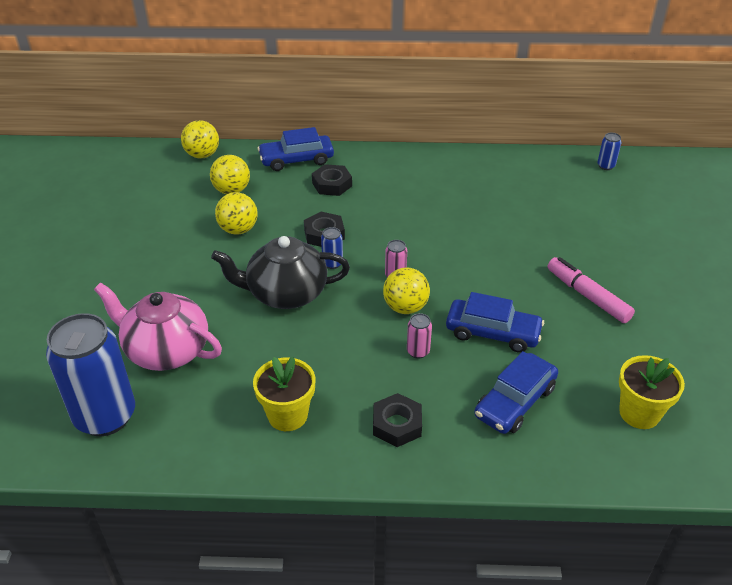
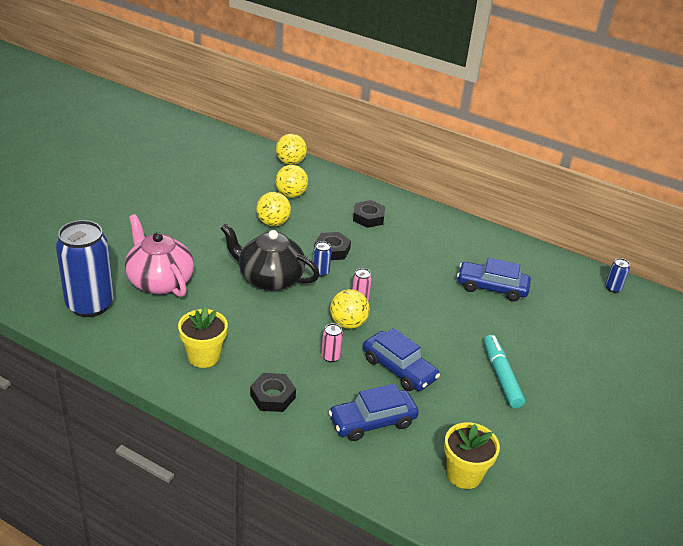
camera: 25 degrees right, 5 degrees down
blue car [257,127,334,171] -> blue car moved to [457,258,531,301]
pink marker [547,257,635,323] -> turquoise marker [484,335,525,408]

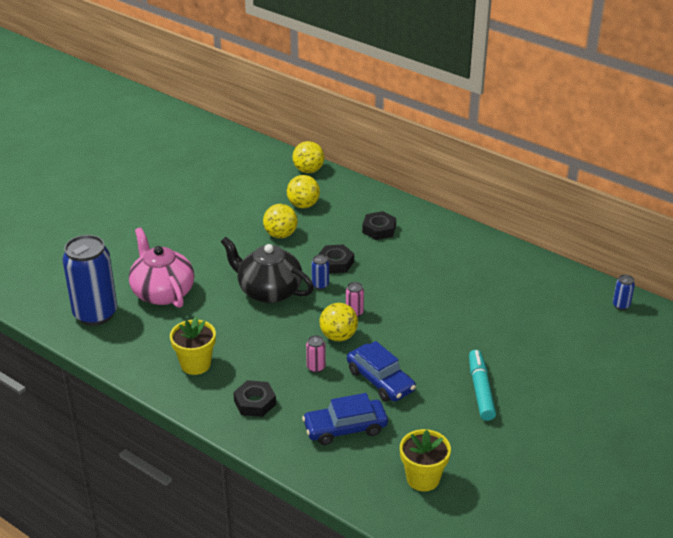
camera: 10 degrees right, 0 degrees up
blue car [457,258,531,301] -> none

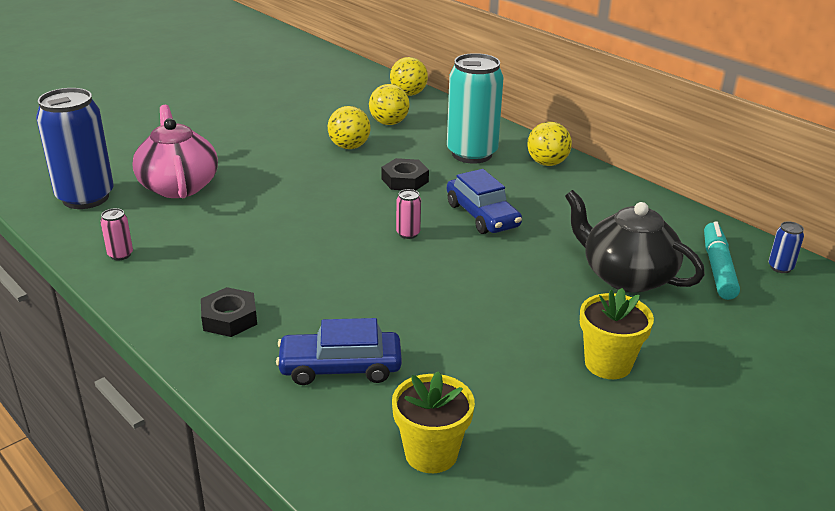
camera: 10 degrees right, 5 degrees down
yellow flower pot [170,317,216,375] -> yellow flower pot moved to [580,288,654,379]
black teapot [221,237,314,303] -> black teapot moved to [565,190,705,293]
pink can [306,335,326,373] -> pink can moved to [100,208,133,260]
blue can [311,255,329,290] -> none
yellow ball [320,303,358,341] -> yellow ball moved to [527,122,572,166]
blue car [347,341,416,402] -> blue car moved to [447,169,522,234]
black nut [362,211,396,240] -> turquoise can [447,53,504,164]
turquoise marker [469,350,496,421] -> turquoise marker moved to [704,221,740,300]

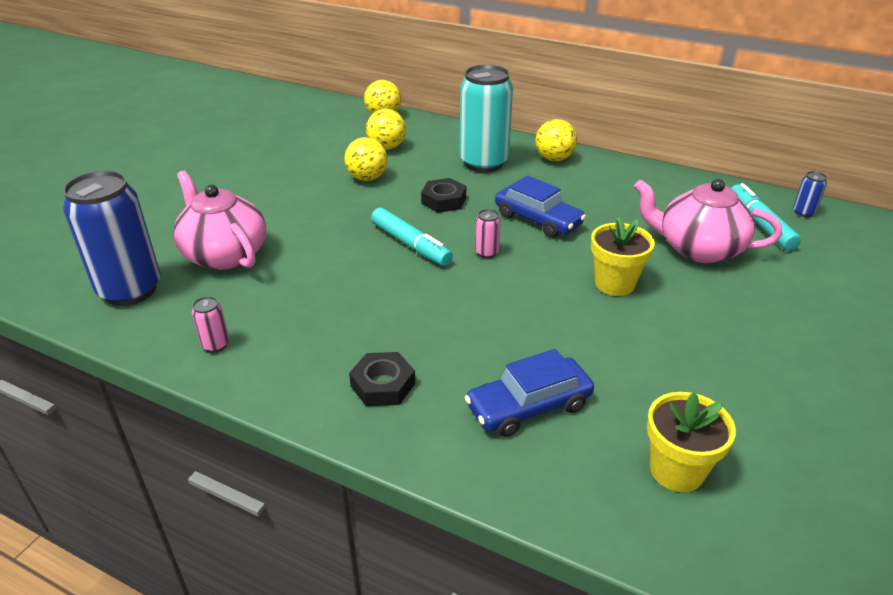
camera: 20 degrees left, 5 degrees up
black teapot [565,190,705,293] -> pink teapot [634,179,782,263]
yellow flower pot [580,288,654,379] -> yellow flower pot moved to [591,217,655,296]
none -> turquoise marker [371,208,453,266]

